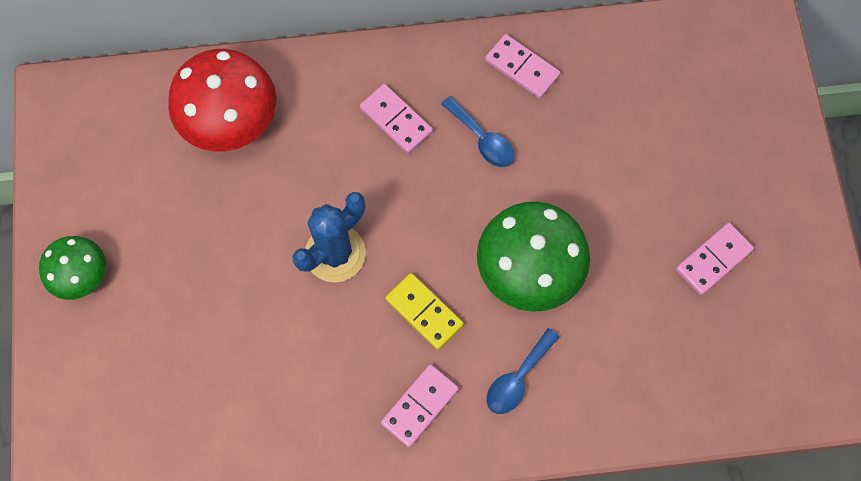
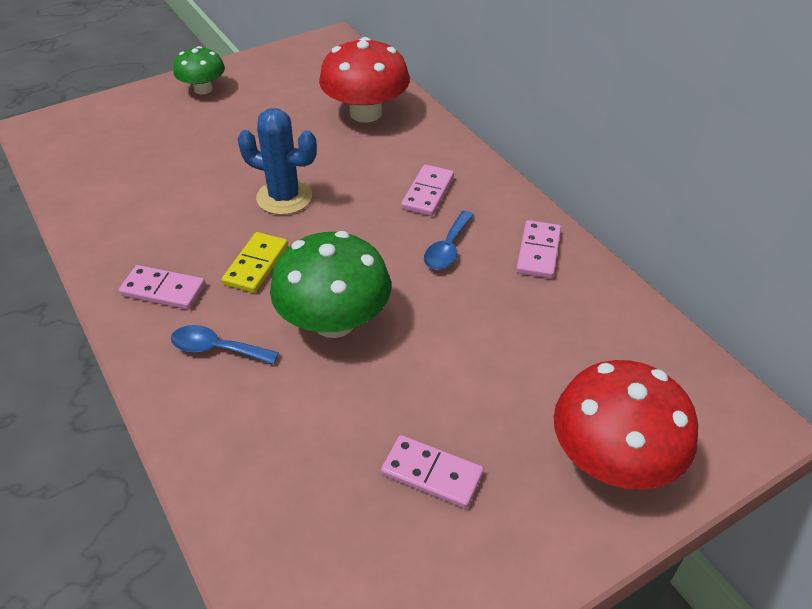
camera: 65 degrees right, 25 degrees down
none -> red mushroom [554,360,698,490]

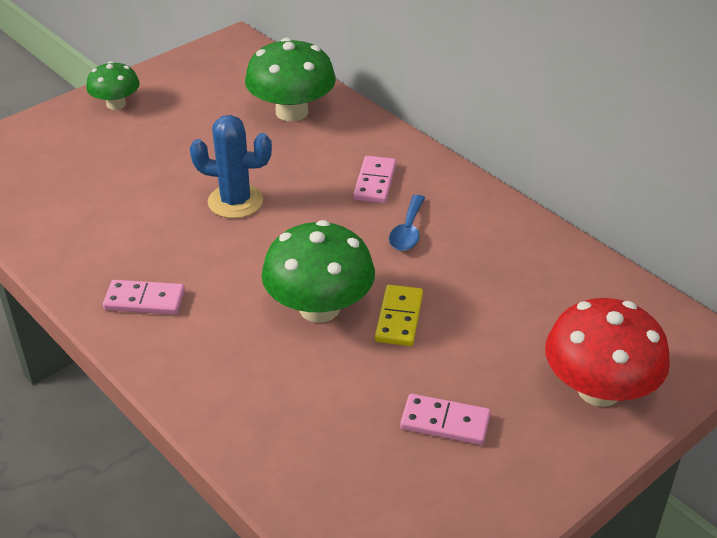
camera: 10 degrees left, 5 degrees down
blue spoon [171,325,279,364] -> none
yellow domino [222,232,288,293] -> yellow domino moved to [375,285,423,346]
red mushroom [319,37,410,123] -> green mushroom [245,38,336,122]
pink domino [516,220,561,279] -> none

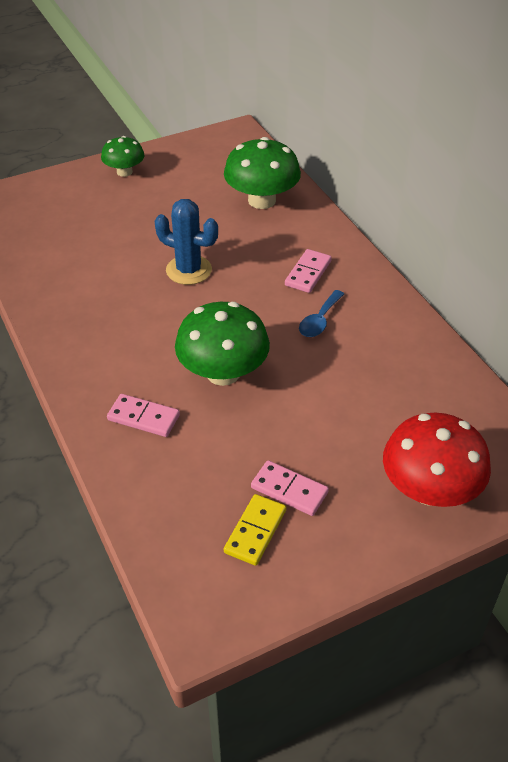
camera: 15 degrees right, 5 degrees up
pink domino [103,280,185,315] -> pink domino moved to [107,394,180,437]
yellow domino [375,285,423,346] -> yellow domino moved to [224,494,286,566]

